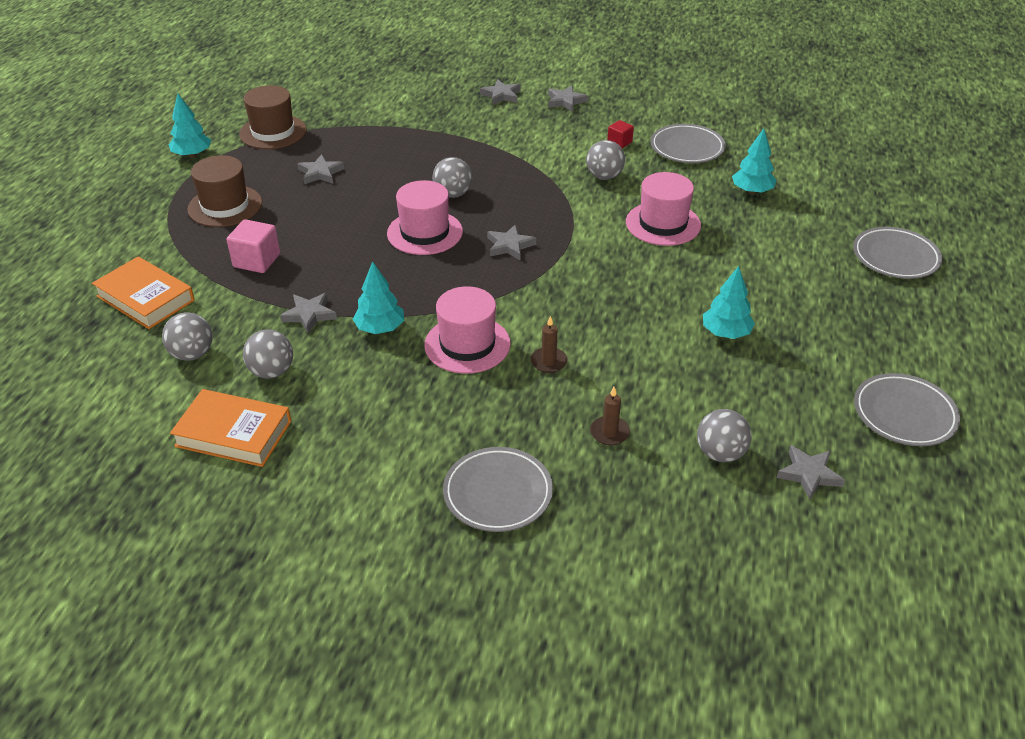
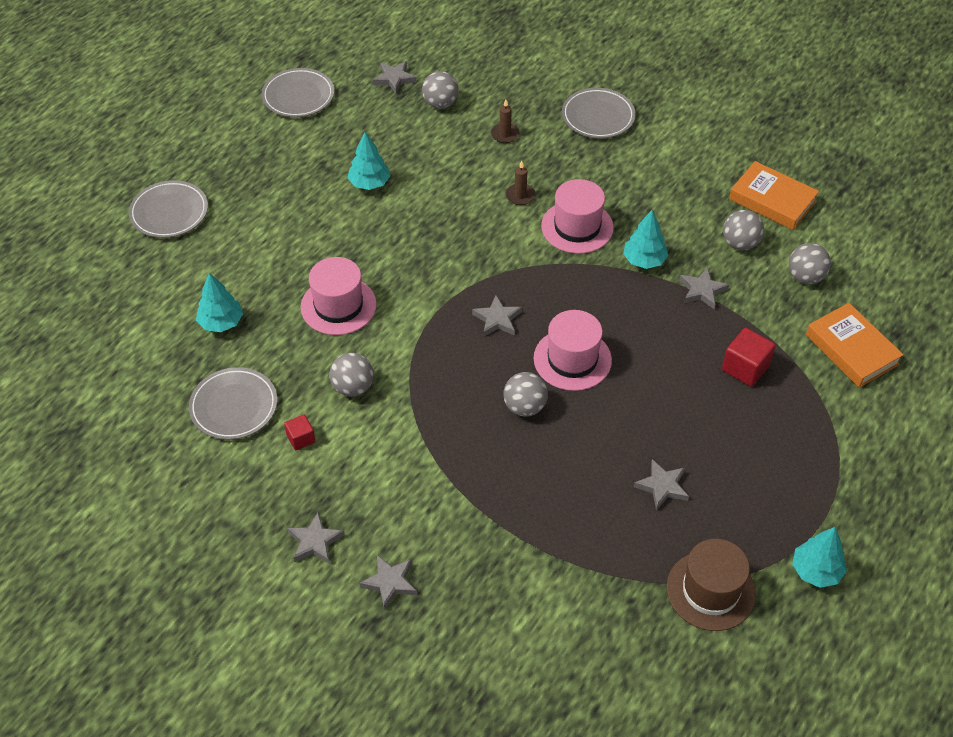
camera: 160 degrees left, 10 degrees up
brown hat [187,155,262,227] -> none
pink cube [227,219,280,273] -> red cube [722,328,776,387]

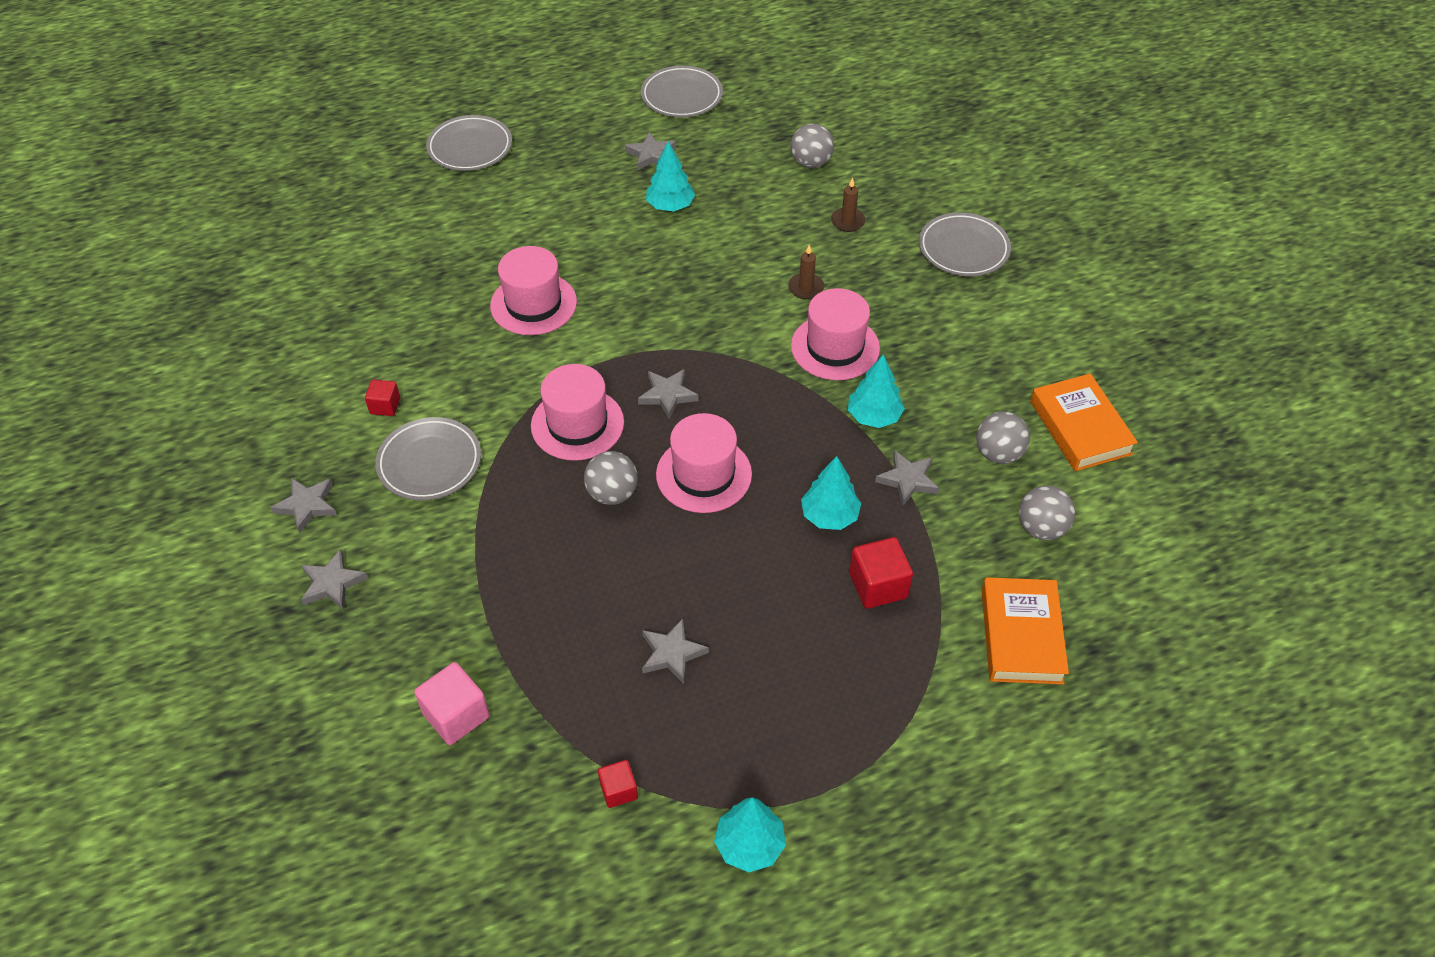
camera: 35 degrees right, 0 degrees up
grey plate [189,367,278,440] -> grey plate moved to [375,417,481,500]
turquoise tree [196,273,243,332] -> turquoise tree moved to [801,456,861,530]
grey ball [329,353,373,396] -> none
grey star [373,61,417,94] -> grey star moved to [625,132,676,171]
brown hat [667,539,756,631] -> red cube [598,760,638,808]
none -> pink cube [414,662,490,745]
none -> pink hat [531,364,624,461]

